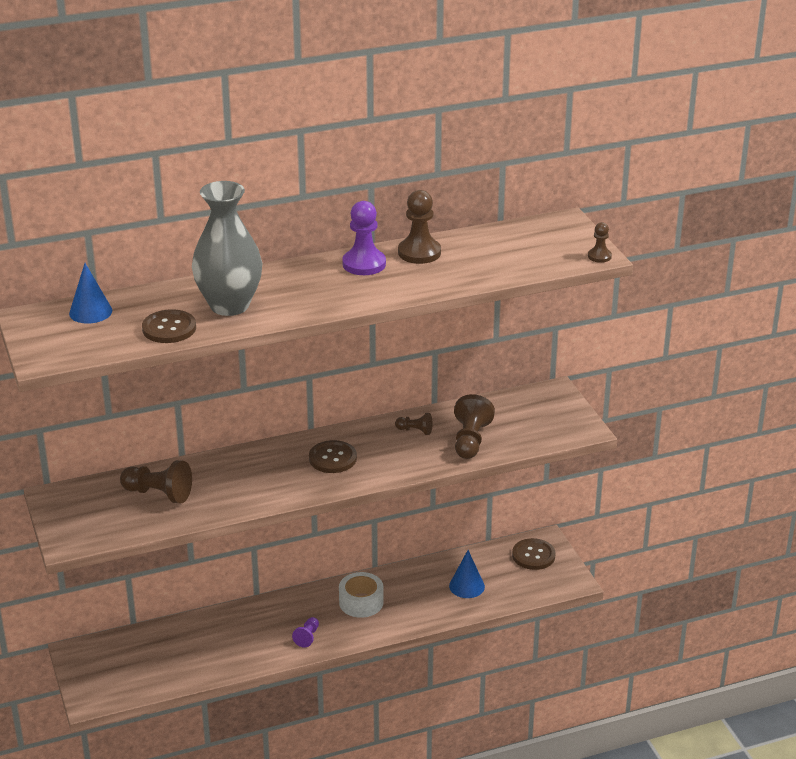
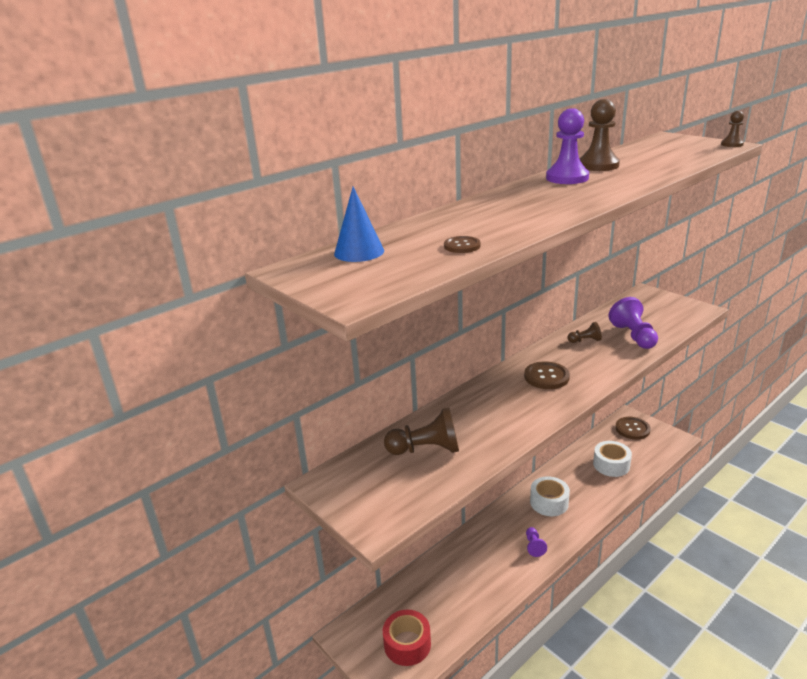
camera: 20 degrees left, 5 degrees down
brown button [142,309,196,343] -> brown button [444,236,481,253], size x0.59
grey vase [192,181,262,316] -> none
blue cone [449,550,485,598] -> white tape [593,441,632,477]
brown pawn [454,394,495,459] -> purple pawn [609,297,658,349]
none -> red tape [383,610,431,666]

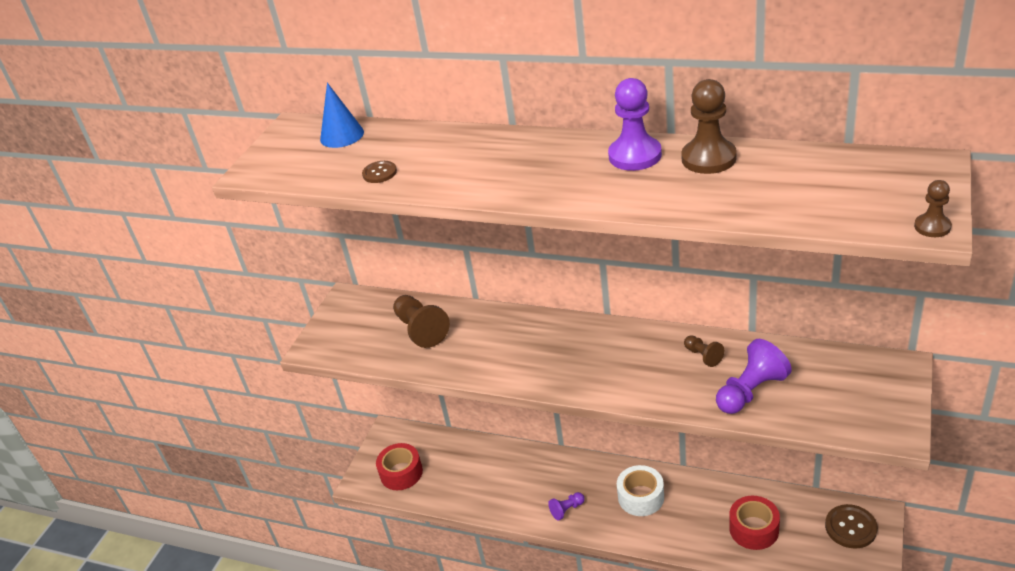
camera: 65 degrees right, 10 degrees up
brown button [524,361,570,389] -> none
white tape [593,441,632,477] -> red tape [729,496,780,550]

